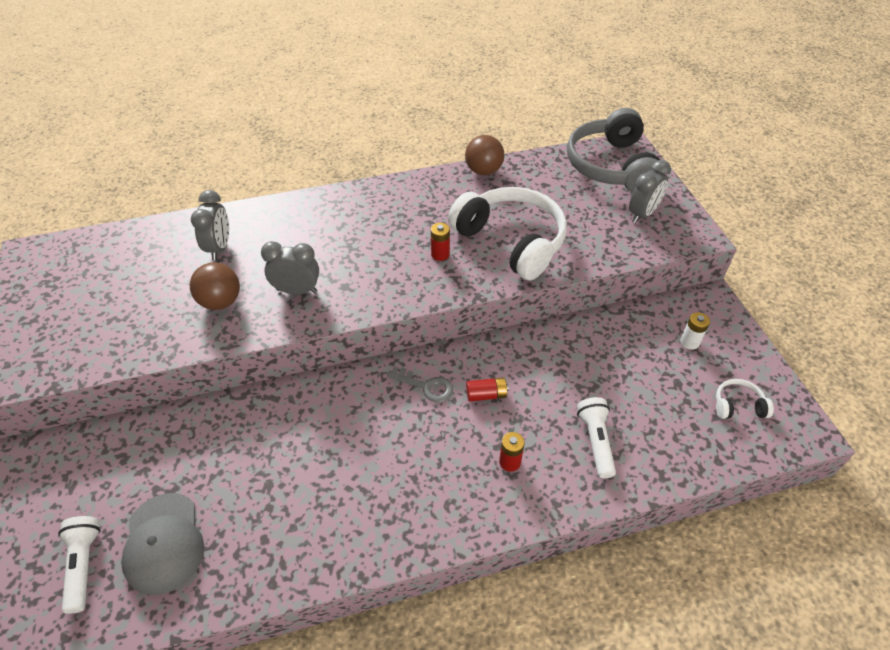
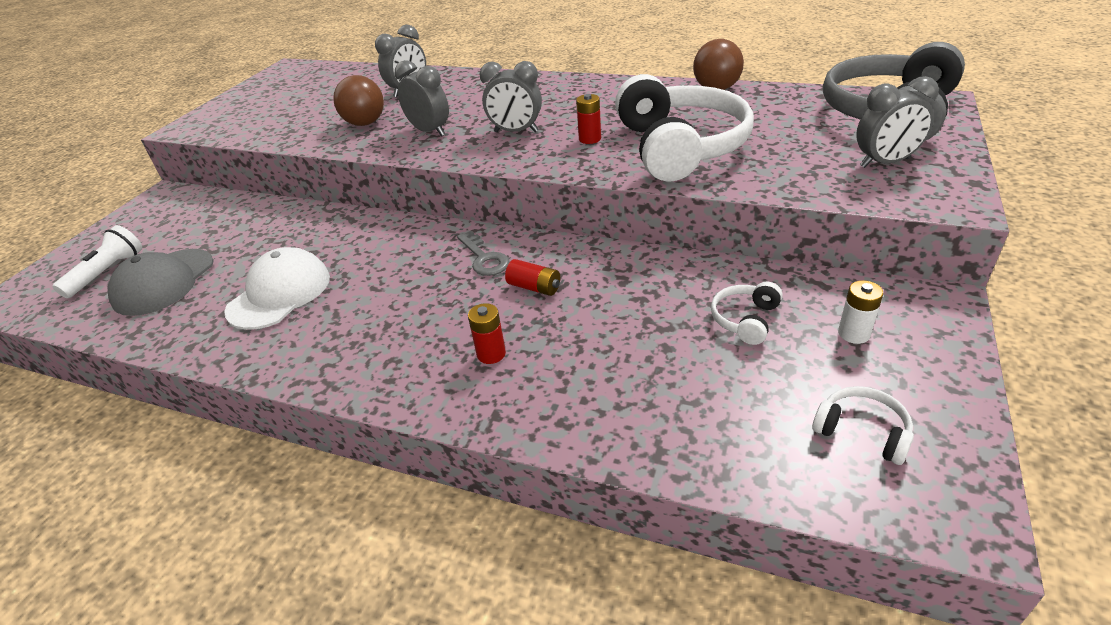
camera: 40 degrees right, 10 degrees down
white flashlight [577,397,616,478] -> none
none -> white cap [224,247,330,330]
none -> grey clock [480,61,542,132]
none -> white headphones [711,282,783,345]

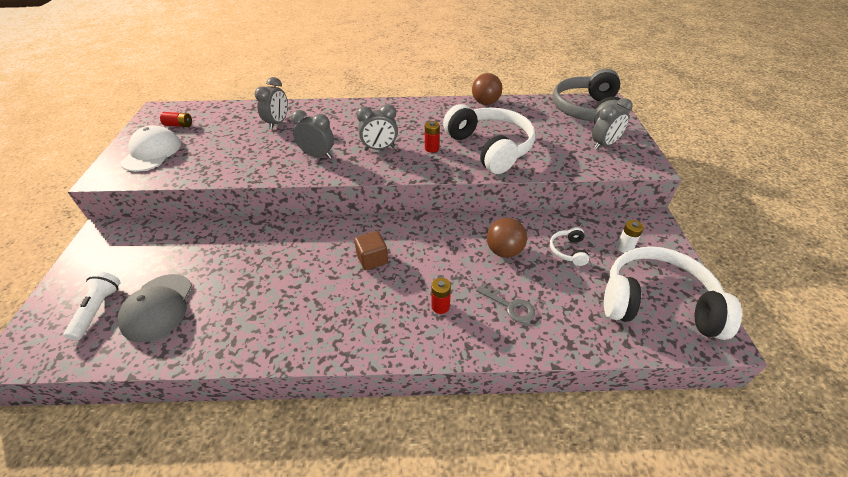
camera: 25 degrees left, 5 degrees up
white cap [224,247,330,330] -> white cap moved to [120,125,181,172]
brown ball [333,75,384,126] -> brown ball moved to [487,218,527,258]
grey key [457,231,510,276] -> grey key moved to [476,283,535,323]
red battery [505,259,560,296] -> red battery moved to [160,112,192,127]
white headphones [812,386,914,465] -> white headphones [604,246,742,340], size x2.40
none -> brown cube [354,231,388,270]

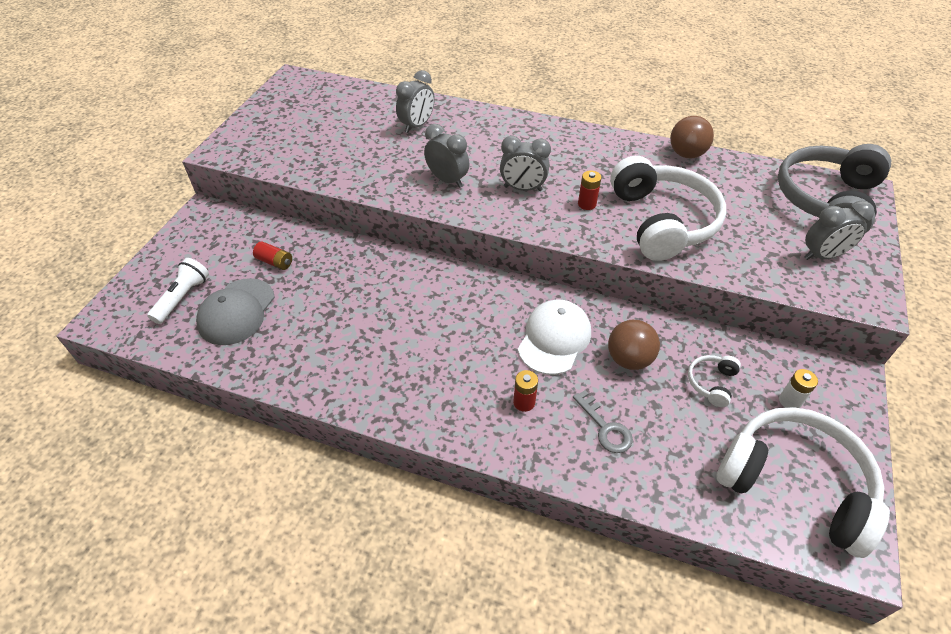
camera: 20 degrees right, 5 degrees up
white cap [120,125,181,172] -> white cap moved to [518,300,591,375]
red battery [160,112,192,127] -> red battery moved to [253,241,292,270]
brown cube [354,231,388,270] -> none

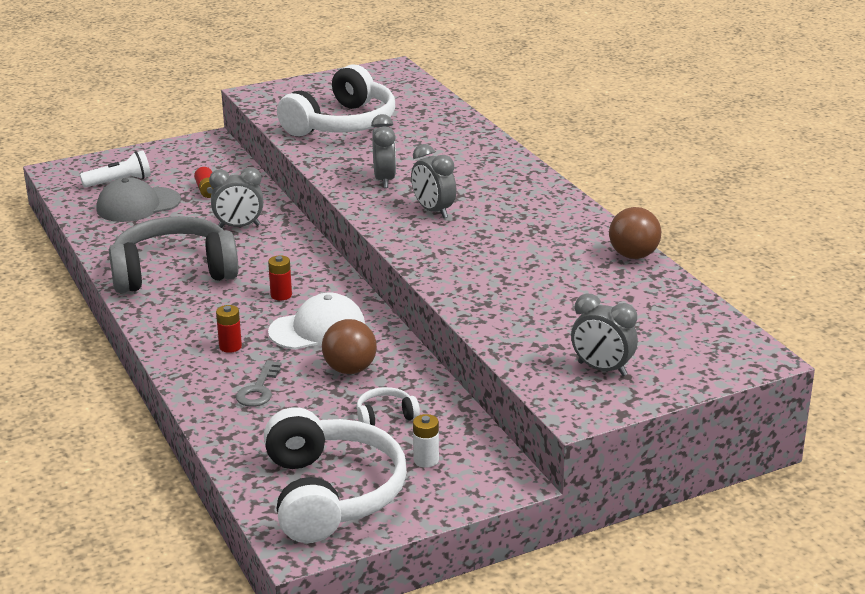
camera: 45 degrees right, 20 degrees down
grey clock [396,70,435,133] -> grey clock moved to [209,167,263,228]
red battery [578,170,602,210] -> red battery moved to [268,255,292,301]
white headphones [610,156,726,261] -> white headphones moved to [277,64,395,136]
grey headphones [778,144,891,233] -> grey headphones moved to [109,216,239,293]

